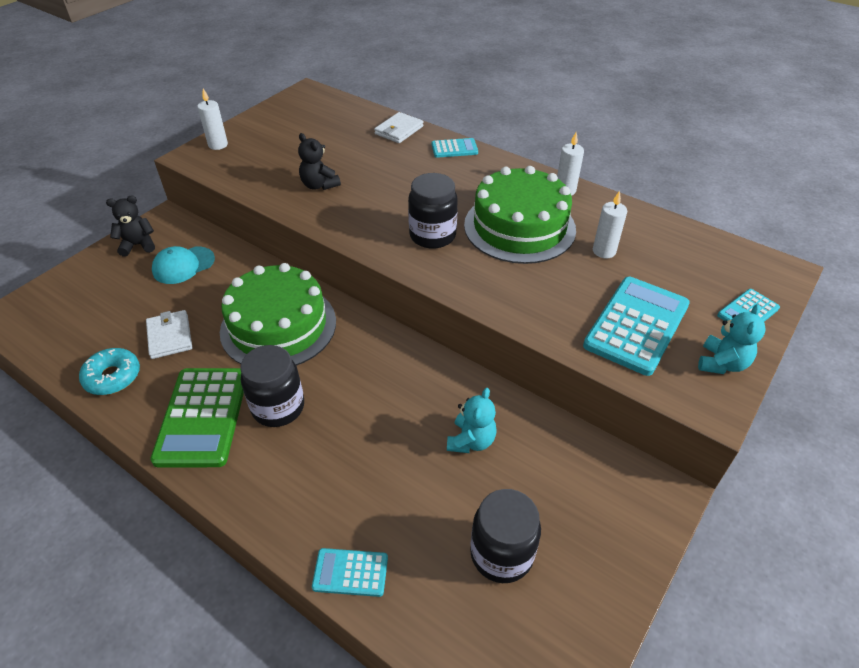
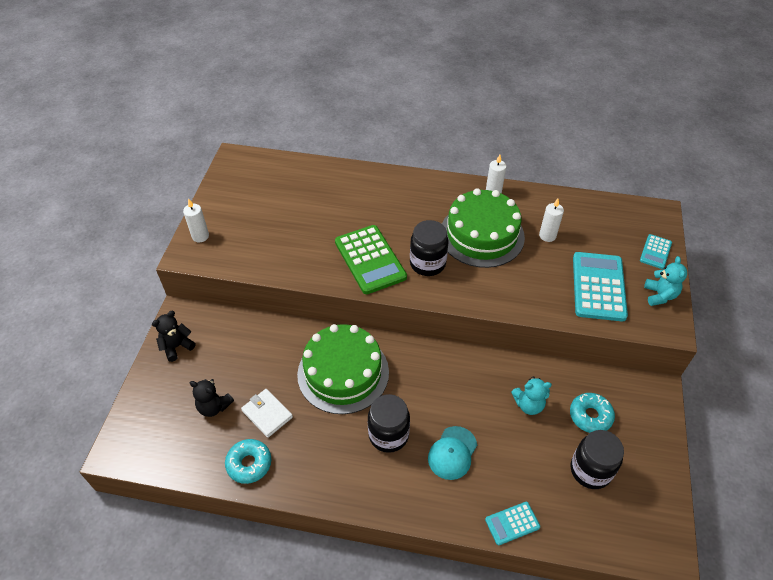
camera: 25 degrees left, 5 degrees up
green calculator [150,368,244,467] -> green calculator moved to [335,225,407,294]
turquoise cap [152,246,215,284] -> turquoise cap moved to [428,426,477,480]
black teddy bear [298,133,341,190] -> black teddy bear moved to [190,379,234,417]
white wallet [374,112,424,143] -> none
turquoise calculator [432,138,478,158] -> none
turquoise teddy bear [447,388,497,453] -> turquoise teddy bear turned 90 degrees clockwise [511,376,552,415]
none -> turquoise donut [570,393,615,433]

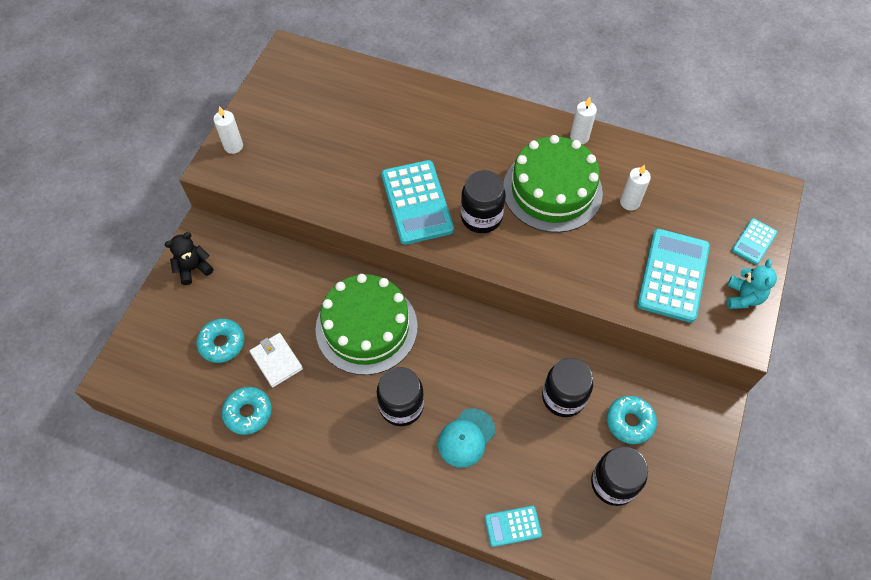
camera: 10 degrees right, 10 degrees up
black teddy bear [190,379,234,417] -> turquoise donut [196,319,244,363]
green calculator [335,225,407,294] -> turquoise calculator [381,160,454,245]
turquoise teddy bear [511,376,552,415] -> black jar [542,358,593,417]

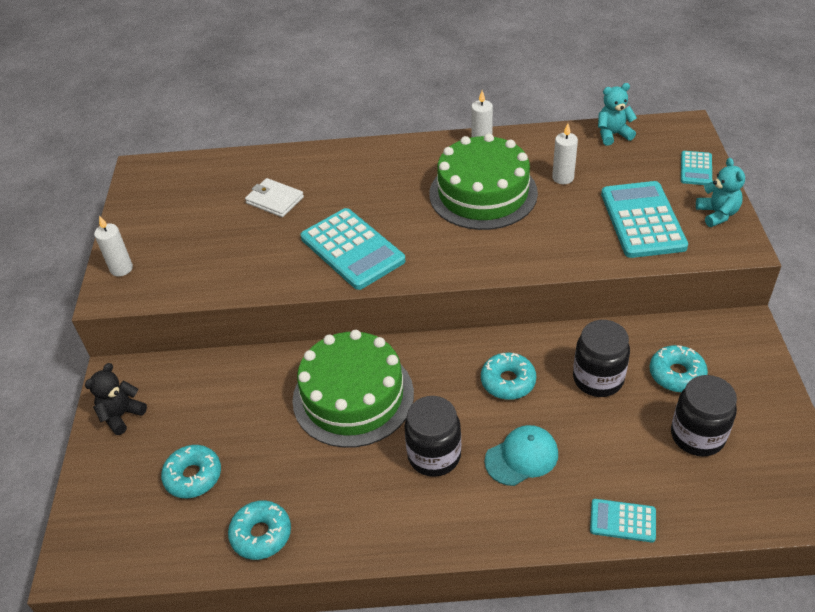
camera: 20 degrees left, 15 degrees down
white wallet [250,333,303,388] -> white wallet moved to [245,178,304,217]
turquoise cap [438,408,495,468] -> turquoise cap turned 135 degrees counterclockwise [485,425,558,486]
black jar [461,170,506,233] -> none
turquoise calculator [485,506,542,547] -> turquoise calculator turned 45 degrees clockwise [590,499,656,542]
none -> turquoise donut [481,353,536,400]
none -> turquoise teddy bear [598,83,637,146]

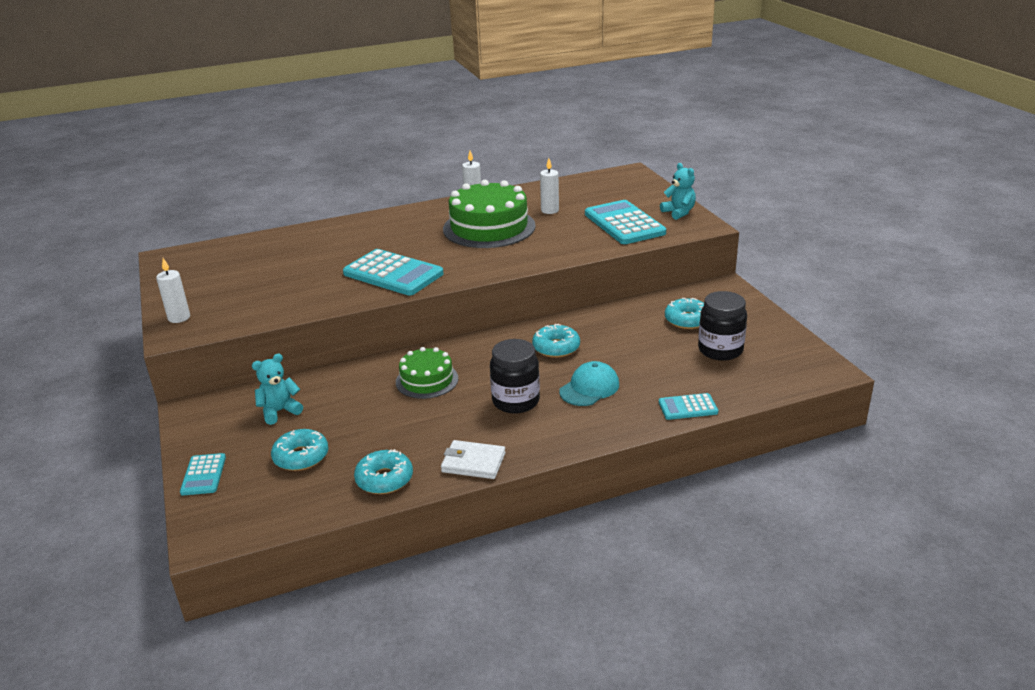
camera: 20 degrees left, 15 degrees down
black teddy bear [85,363,147,435] -> none
white wallet [245,178,304,217] -> white wallet moved to [441,440,506,479]
green cake [292,330,414,448] -> green cake [396,347,458,399], size x0.57
black jar [573,320,630,397] -> none
turquoise teddy bear [598,83,637,146] -> turquoise teddy bear moved to [252,354,303,425]
turquoise calculator [681,151,712,185] -> turquoise calculator moved to [180,453,226,495]

